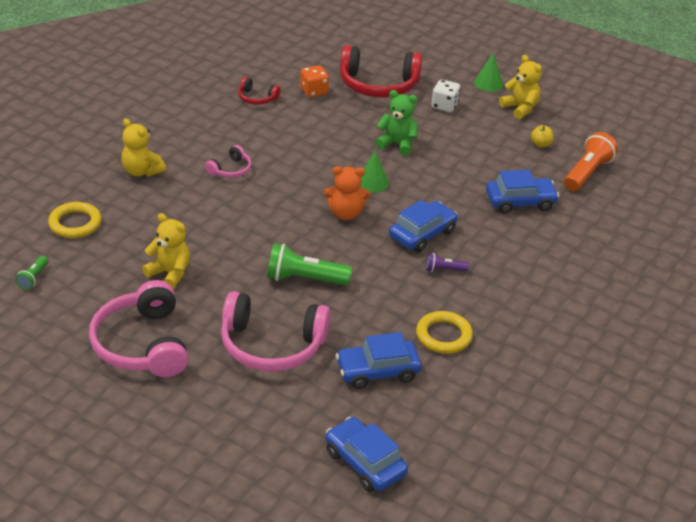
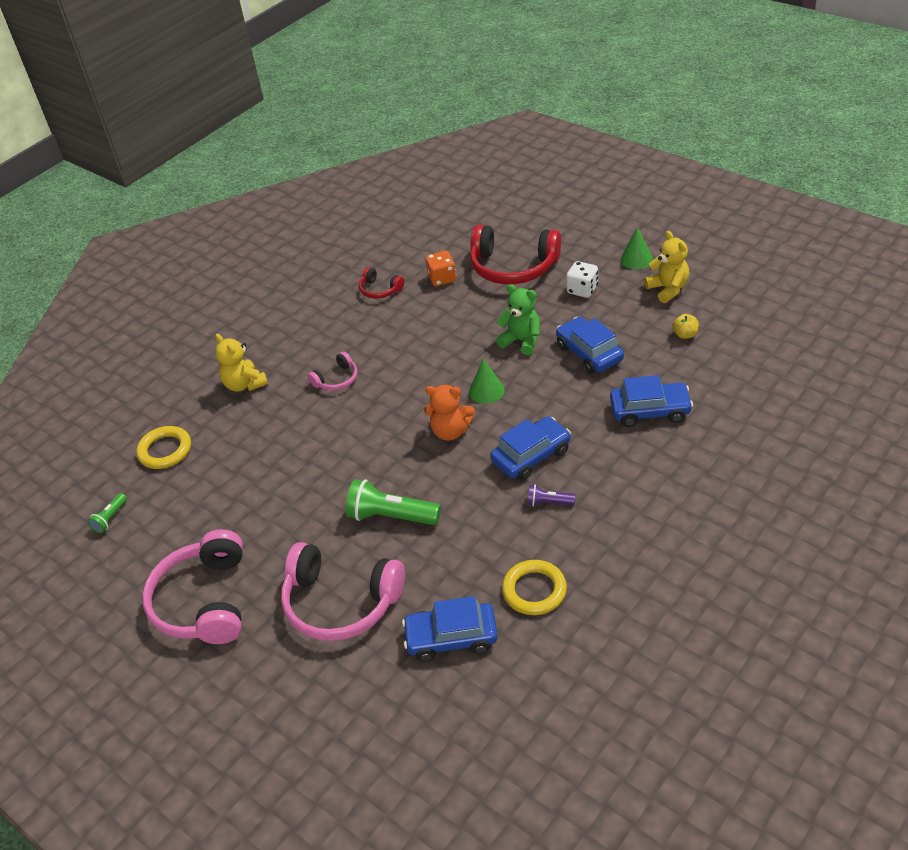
camera: 15 degrees right, 5 degrees up
yellow teddy bear [142,213,190,289] -> none
blue car [326,417,408,492] -> blue car moved to [556,317,624,374]
orange flashlight [564,132,618,191] -> none

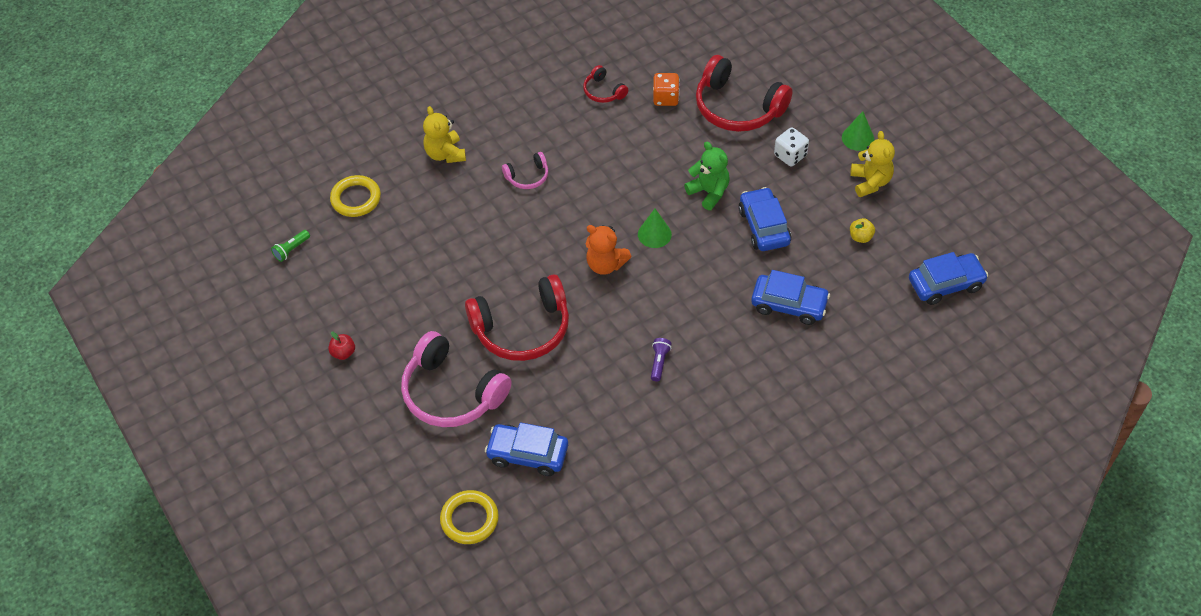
camera: 15 degrees right, 10 degrees up
pink headphones [142,529,243,644] -> red apple [328,332,355,360]
green flashlight [346,479,441,525] -> red headphones [465,274,569,361]
blue car [490,416,571,481] -> blue car moved to [909,252,988,305]
yellow ring [502,560,567,615] -> yellow ring moved to [440,490,499,544]
purple flashlight [527,485,575,506] -> purple flashlight turned 75 degrees clockwise [651,338,672,381]

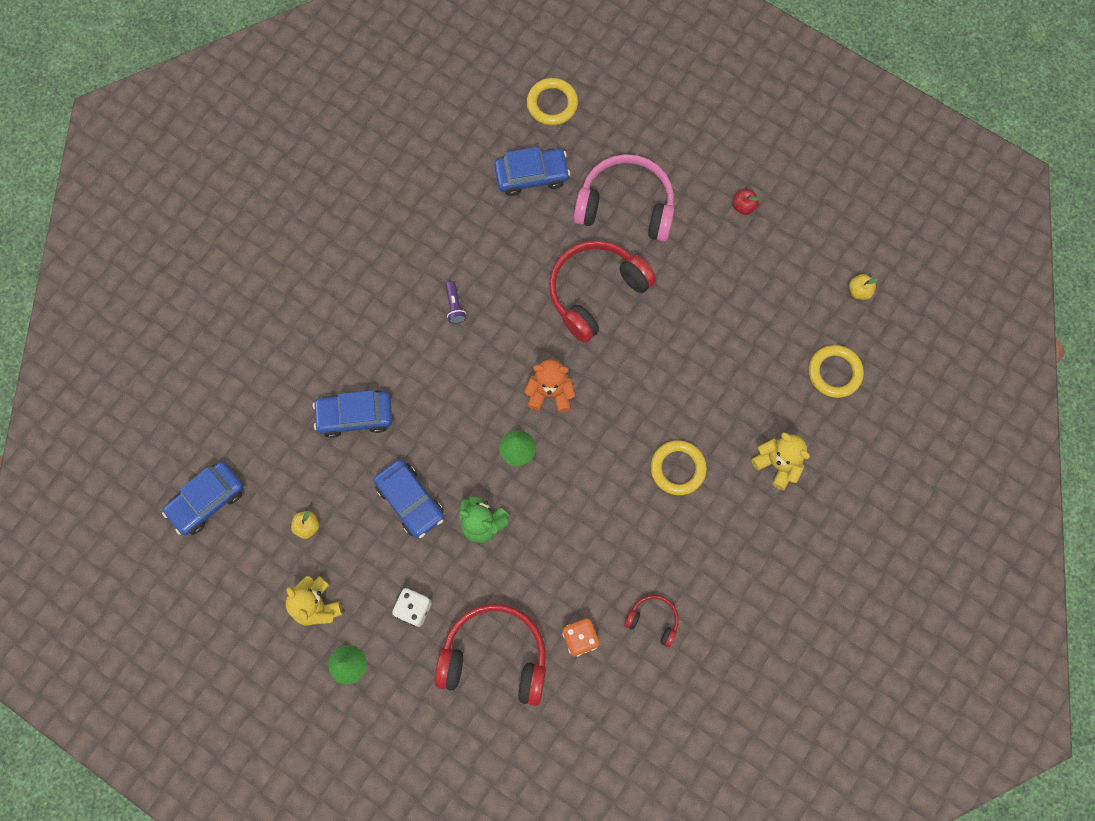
camera: 155 degrees right, 20 degrees up
green flashlight [271,230,310,262] -> yellow apple [849,274,878,300]
pink headphones [502,152,548,189] -> yellow ring [651,440,707,495]

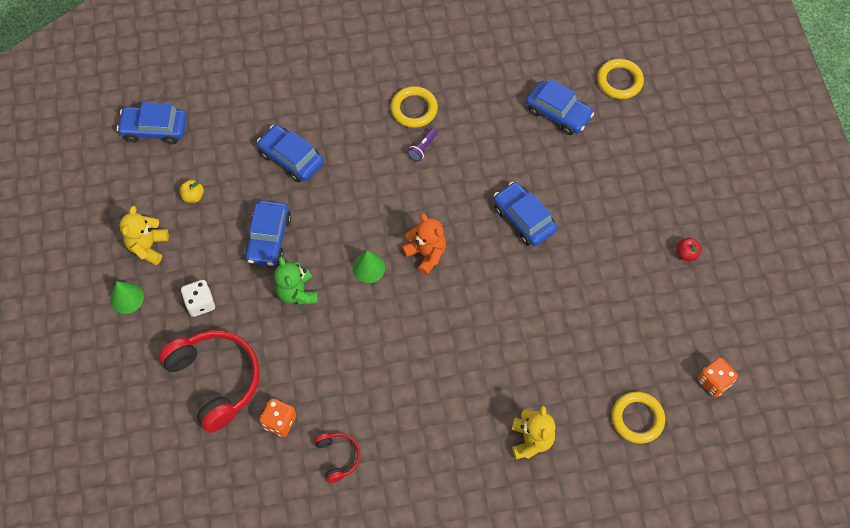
camera: 45 degrees right, 10 degrees down
red headphones [549,240,656,343] -> blue car [493,182,557,246]
pink headphones [574,154,674,242] -> none
yellow ring [651,440,707,495] -> yellow ring moved to [391,86,438,128]
yellow apple [849,274,878,300] -> orange dice [698,357,738,397]

